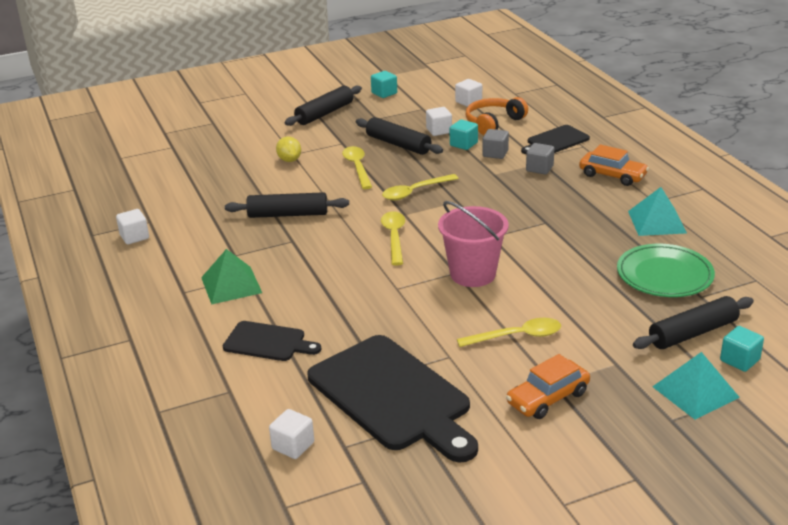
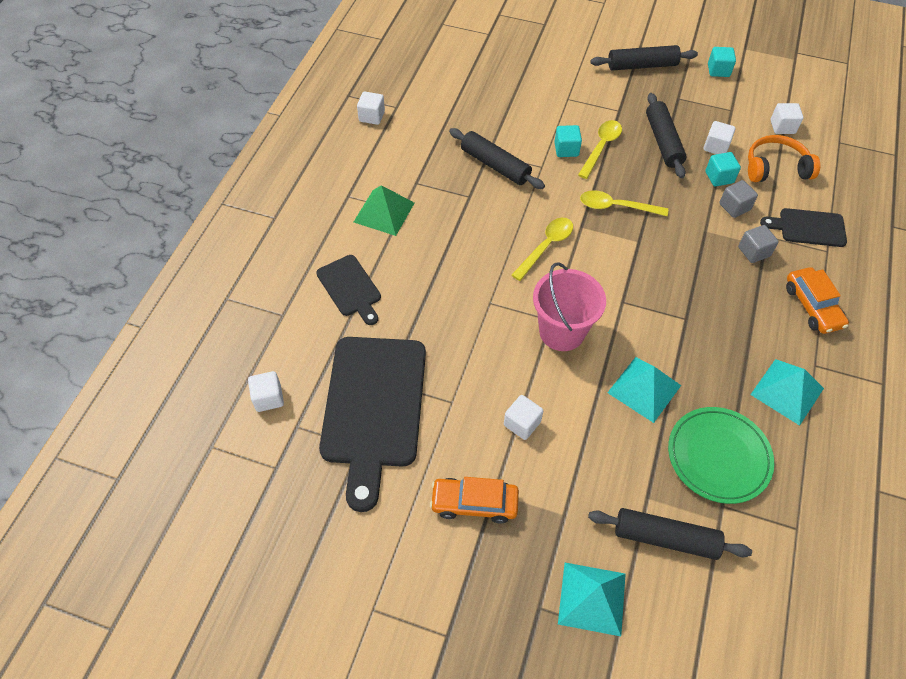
camera: 40 degrees right, 25 degrees up
yellow lemon [276,136,301,162] -> none
yellow spoon [457,318,561,347] -> white cube [504,395,543,440]
turquoise cube [720,326,764,372] -> turquoise cube moved to [554,125,582,157]
none -> turquoise pyramid [607,357,681,423]

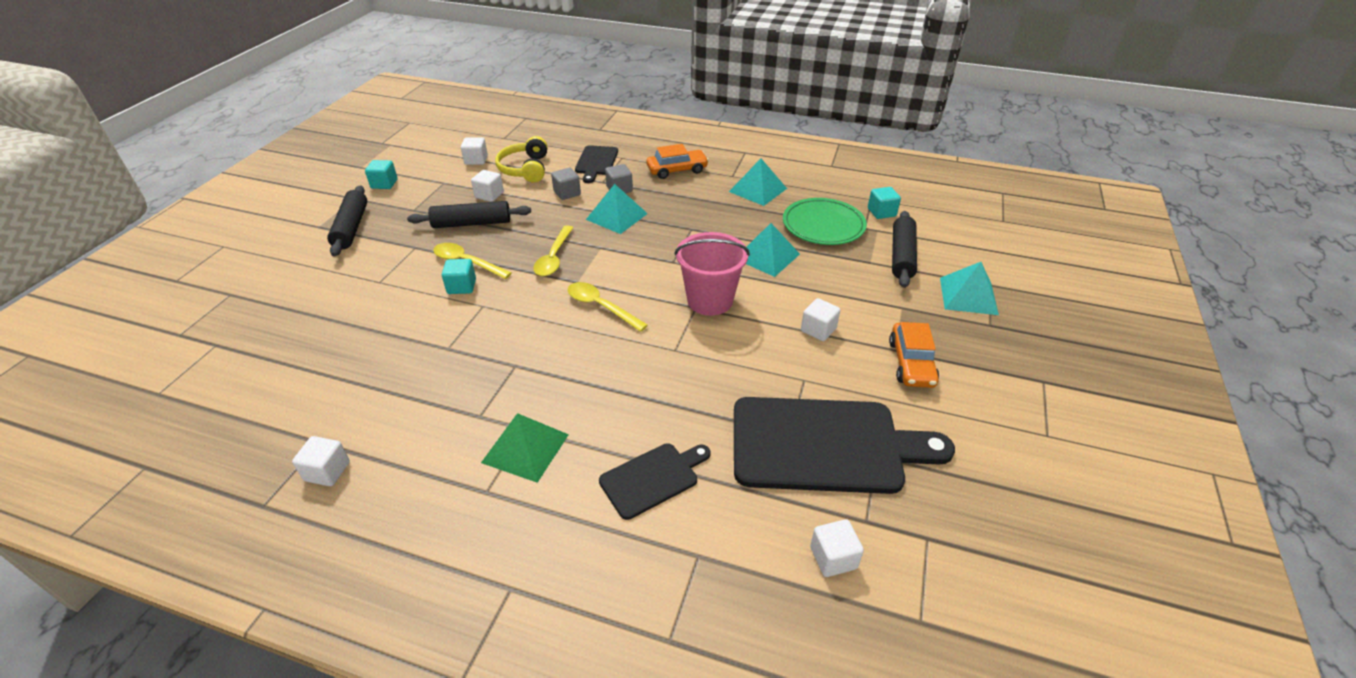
camera: 90 degrees left, 15 degrees down
black rolling pin [449,128,545,189] -> none
turquoise cube [705,152,741,187] -> turquoise cube moved to [868,187,901,219]
orange headphones [748,135,820,182] -> yellow headphones [495,136,548,183]
none -> turquoise pyramid [586,184,648,234]

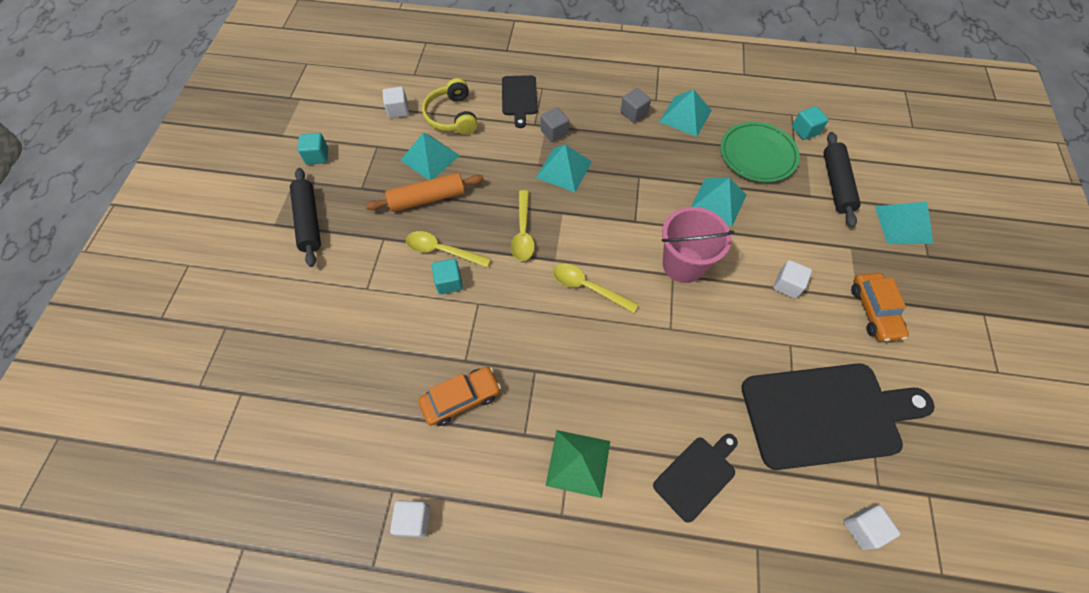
camera: 10 degrees left, 20 degrees up
black rolling pin [407,201,531,228] -> orange rolling pin [365,173,484,212]
white cube [471,170,504,202] -> turquoise pyramid [400,132,460,180]
grey cube [551,168,581,200] -> grey cube moved to [621,88,651,123]
orange car [646,144,709,179] -> orange car moved to [418,367,501,426]

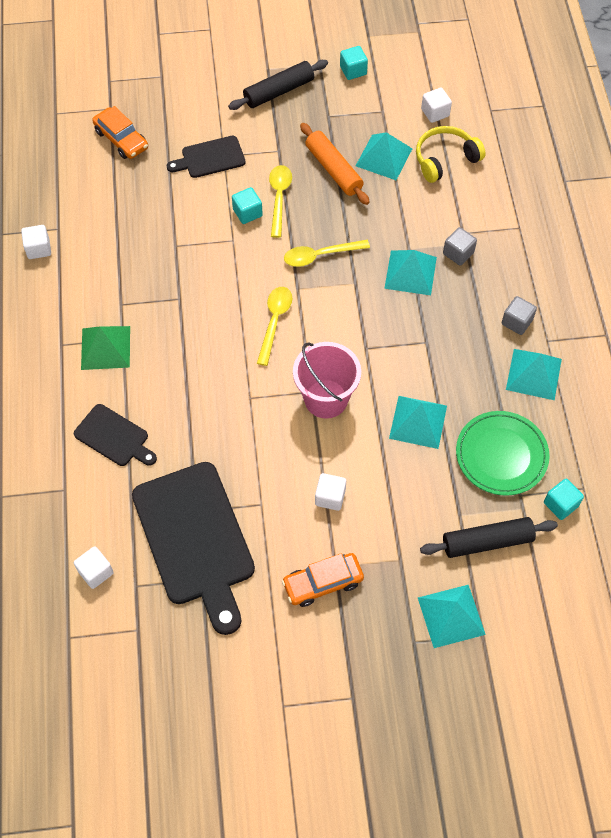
camera: 75 degrees right, 0 degrees up
orange car [418,367,501,426] -> orange car moved to [92,106,148,159]
black cutting board [502,75,538,128] -> black cutting board moved to [167,136,245,178]

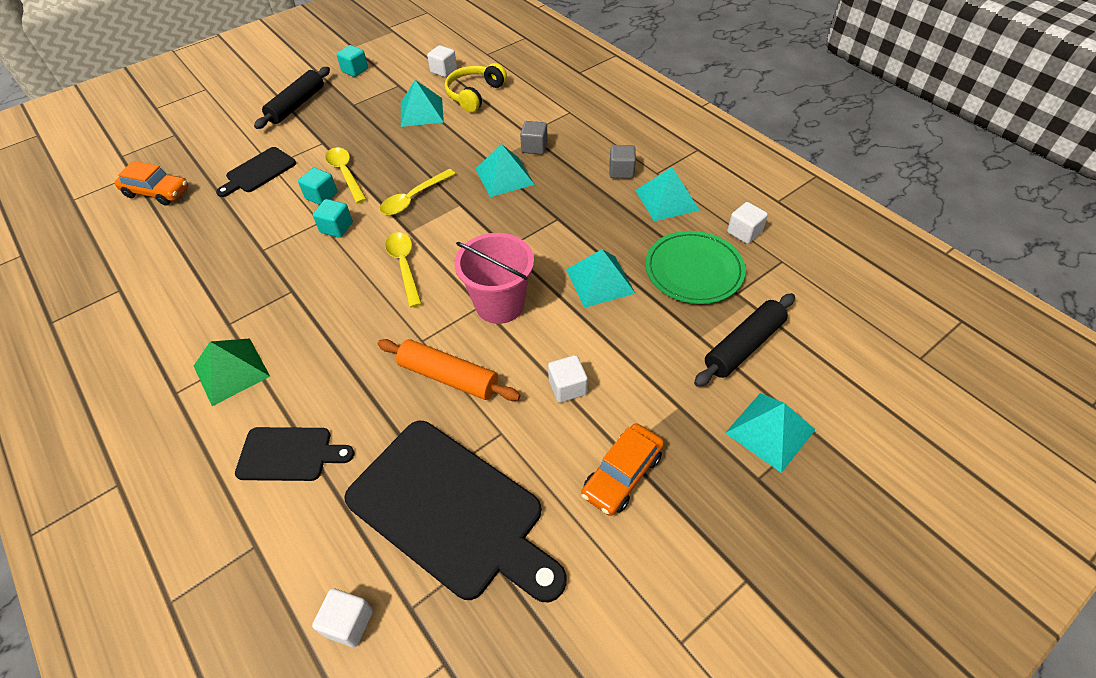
camera: 30 degrees left, 10 degrees down
white cube [21,225,51,259] -> white cube moved to [727,202,768,244]
orange rolling pin [300,123,370,205] -> orange rolling pin moved to [378,339,520,401]
turquoise cube [544,479,584,520] -> turquoise cube moved to [313,199,353,238]

